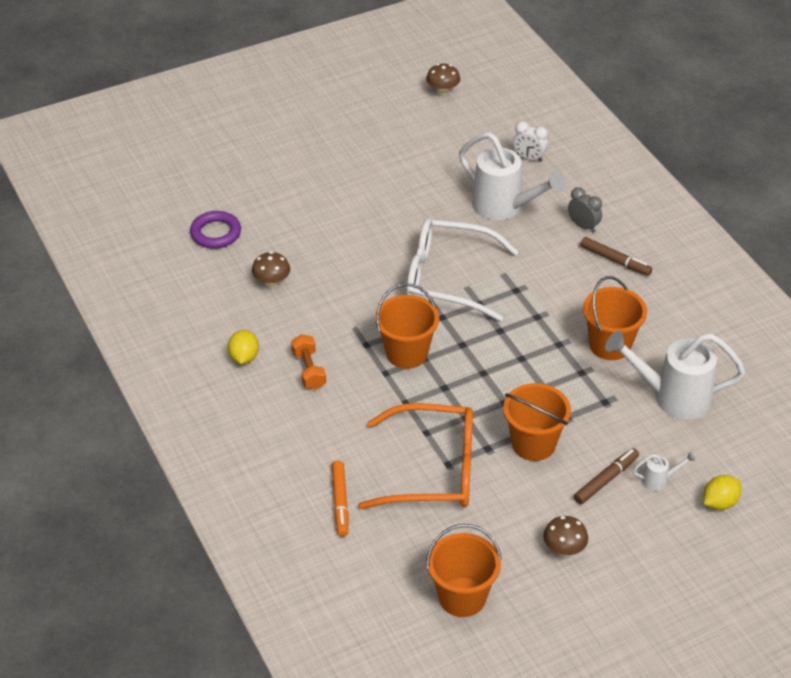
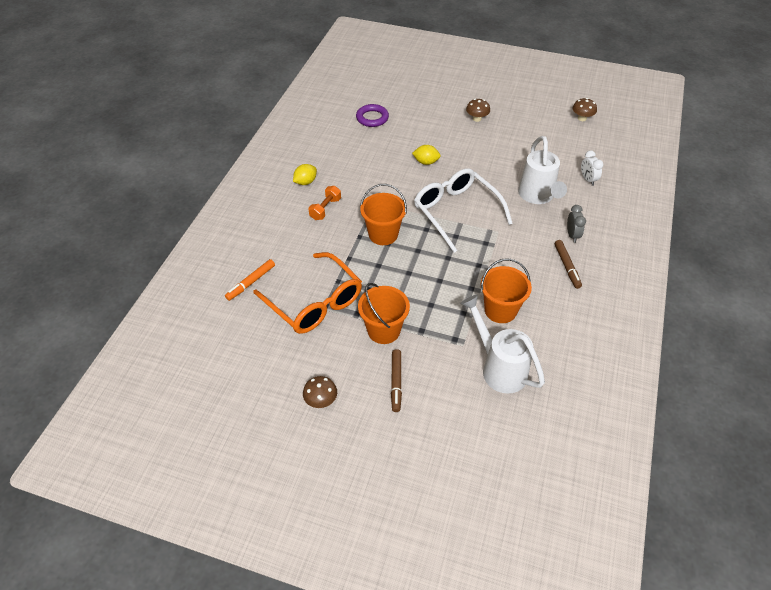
camera: 45 degrees right, 5 degrees up
brown mushroom [252,252,290,288] -> brown mushroom moved to [466,99,490,122]
orange bucket [426,524,502,617] -> none
brown marker [574,448,639,504] -> brown marker turned 90 degrees clockwise [391,349,402,412]
white watering can [633,452,695,491] -> none
yellow lemon [704,475,741,510] -> yellow lemon moved to [412,145,440,165]

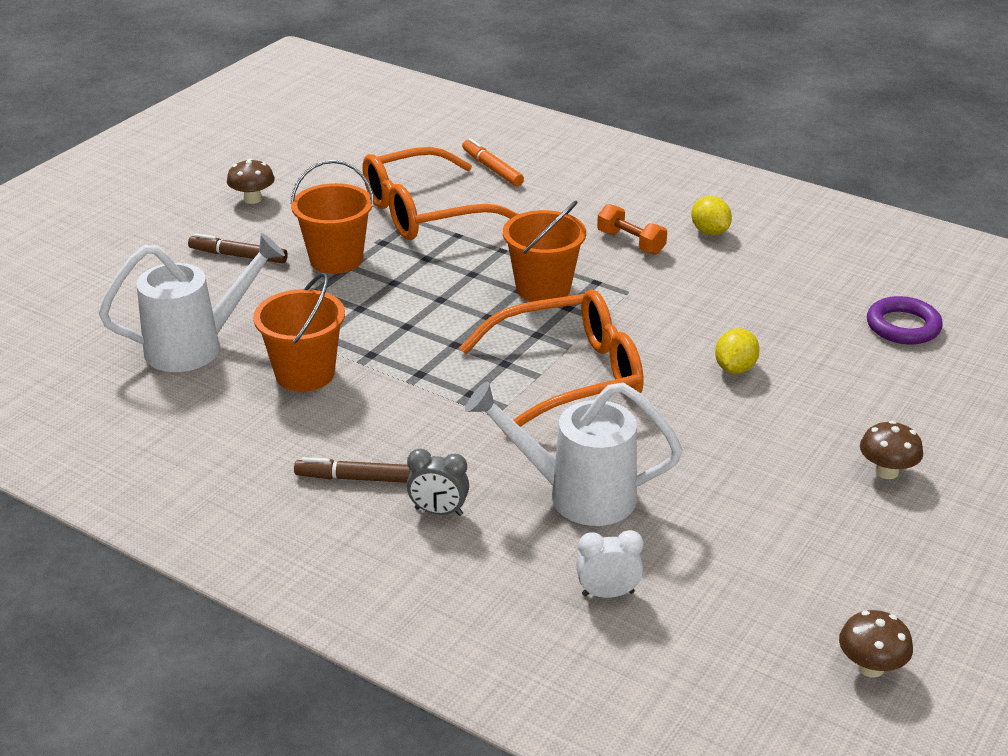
camera: 105 degrees right, 15 degrees down
white glasses [414,168,513,253] -> orange glasses [460,289,644,435]

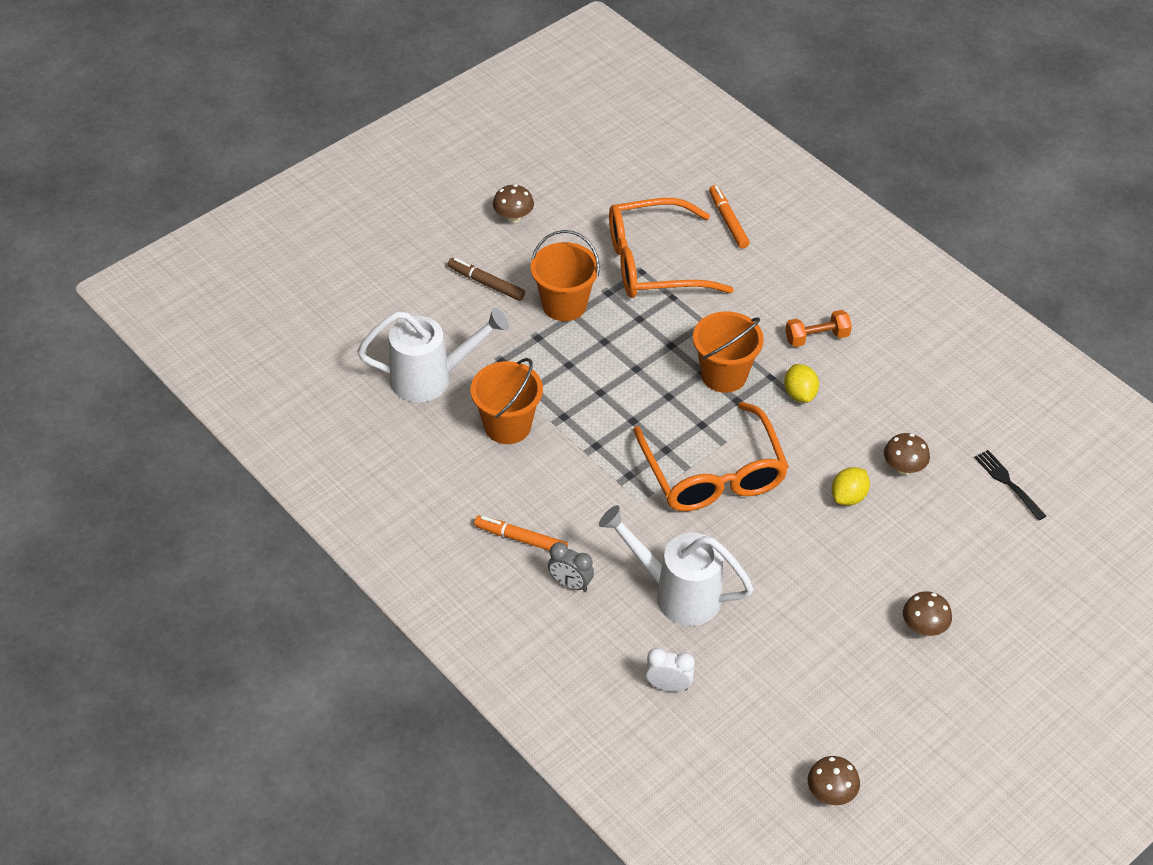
camera: 15 degrees right, 15 degrees up
brown marker [294,457,411,483] -> orange marker [474,516,568,551]
orange glasses [460,289,644,435] -> orange glasses turned 75 degrees clockwise [633,402,789,511]
orange dumbbell [597,204,667,255] -> orange dumbbell turned 75 degrees counterclockwise [785,310,852,347]
yellow lemon [691,196,732,235] -> yellow lemon moved to [784,364,819,403]
purple ring [867,296,943,344] -> black fork [974,450,1046,521]
none -> brown mushroom [884,433,930,475]

